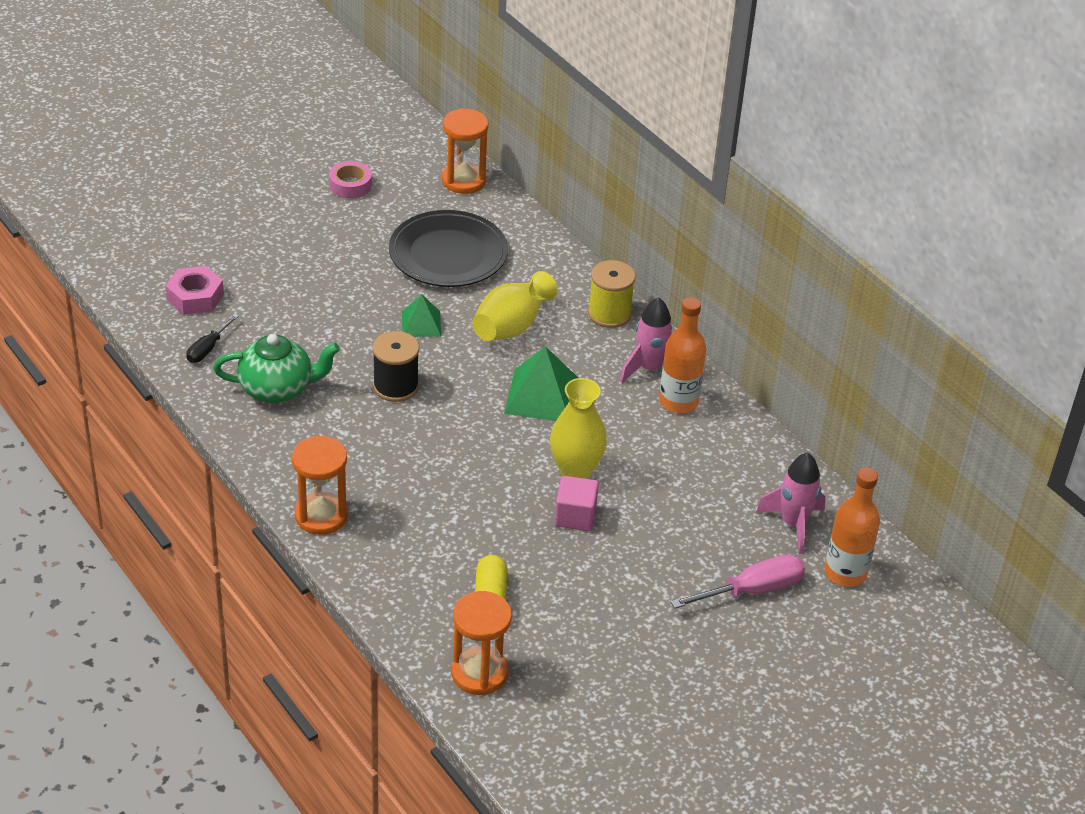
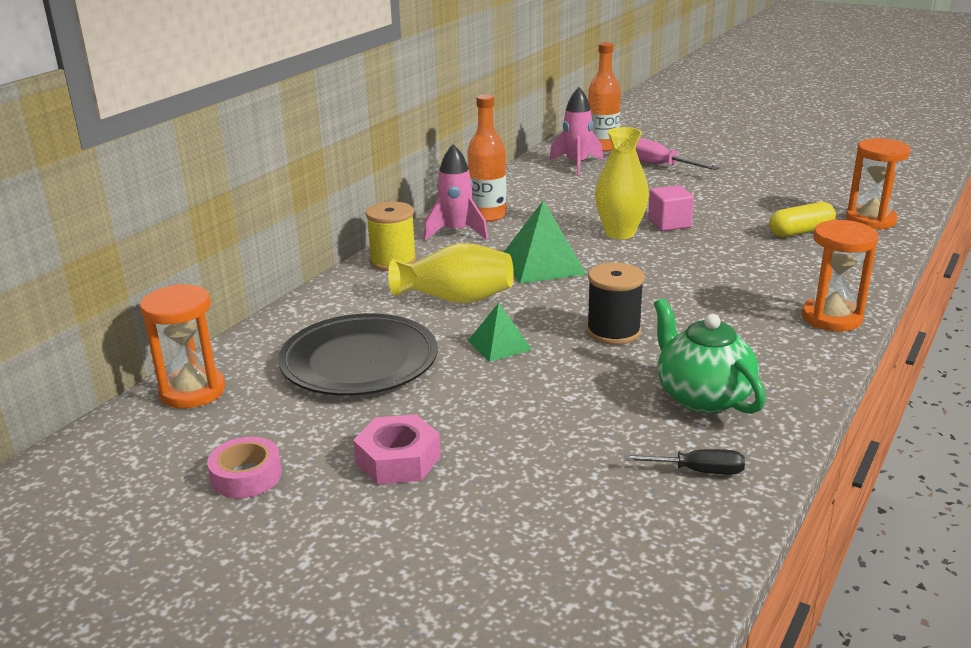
camera: 110 degrees left, 15 degrees down
pink nut [166,266,224,315] -> pink nut moved to [353,414,441,485]

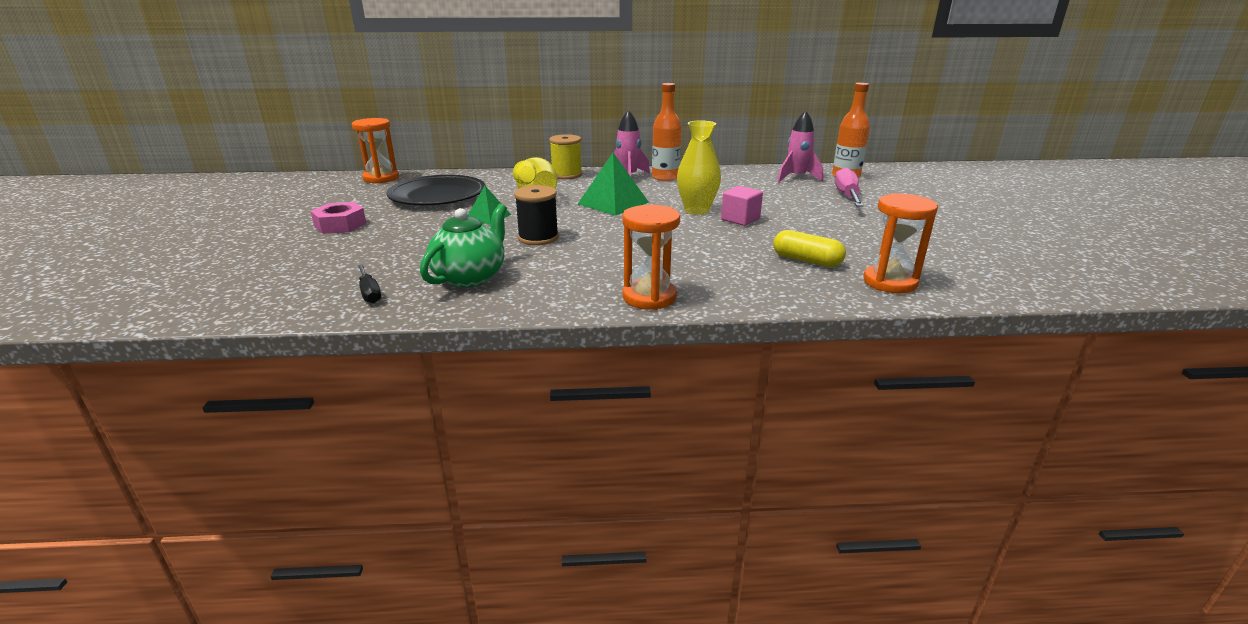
camera: 55 degrees right, 0 degrees up
pink tape [207,437,282,498] -> none

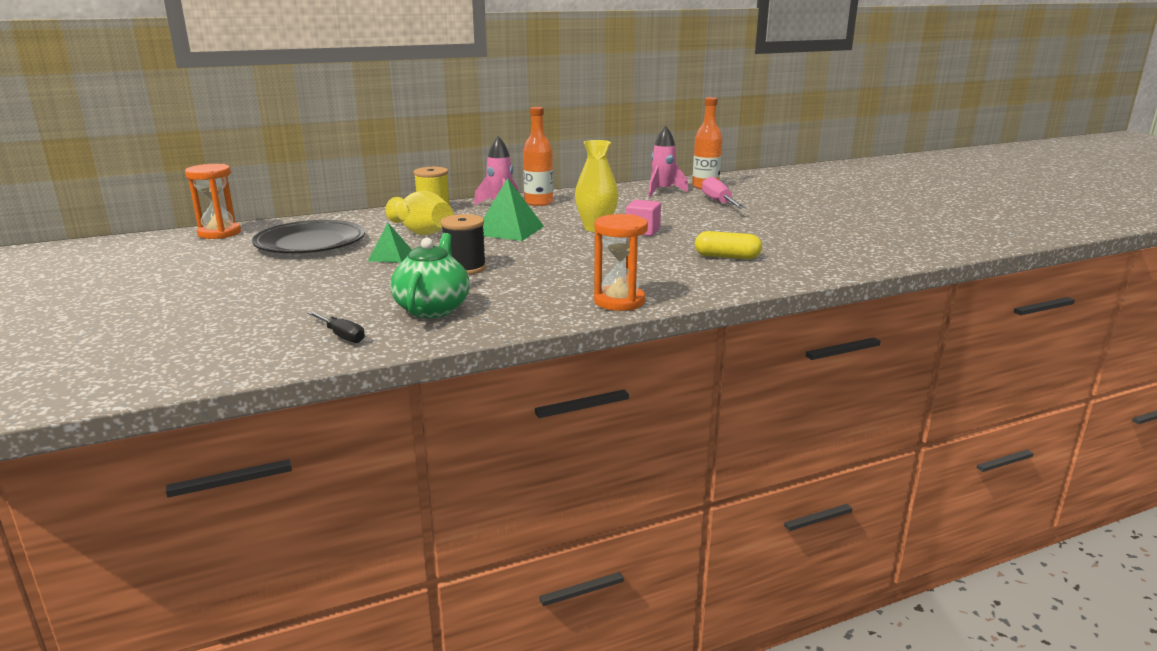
camera: 20 degrees left, 5 degrees down
pink nut [310,202,367,234] -> none
orange hourglass [863,193,938,293] -> none

